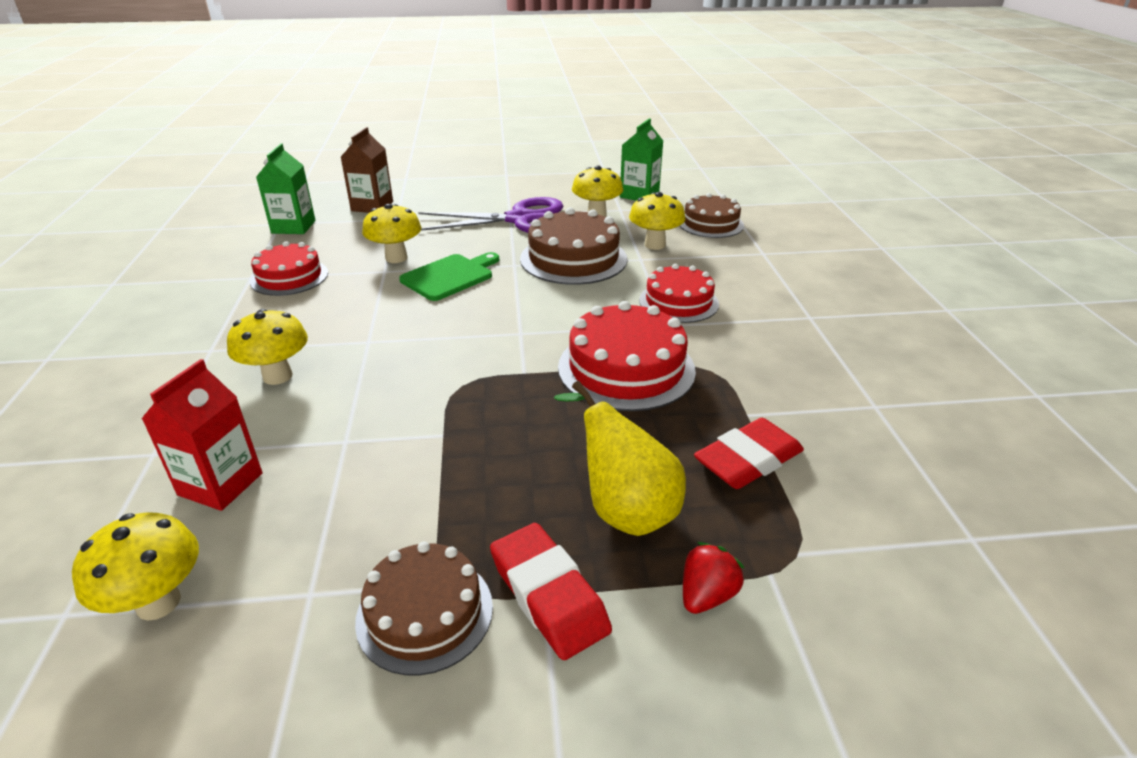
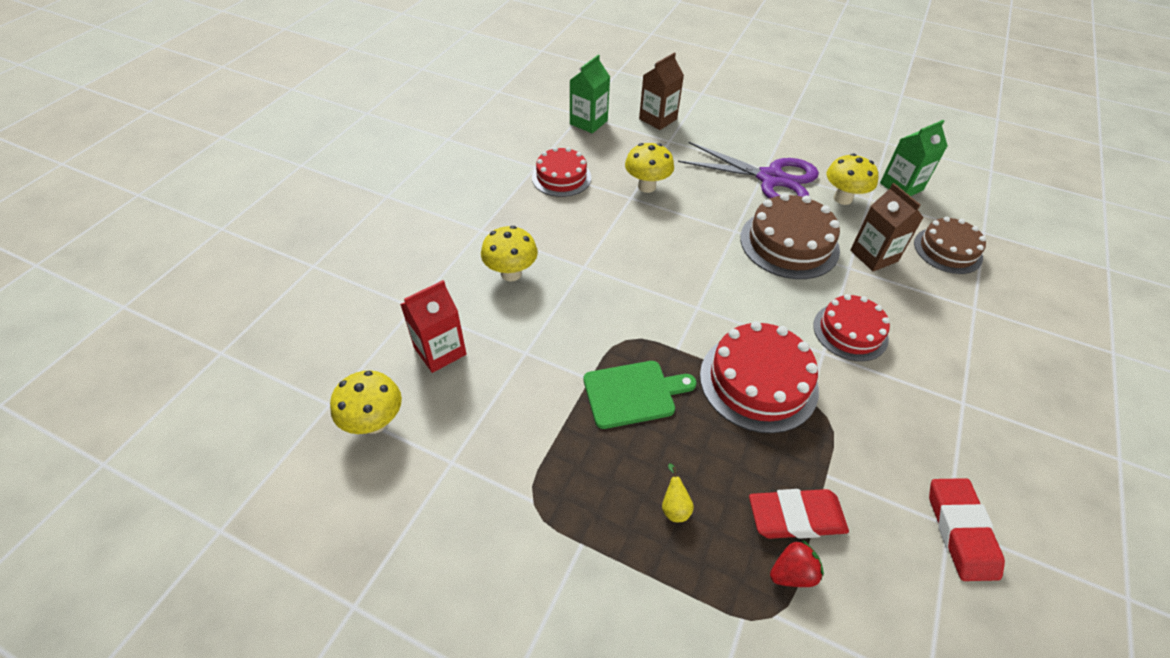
camera: 30 degrees right, 15 degrees up
brown cake [355,541,493,675] -> none
green cutting board [399,252,499,301] -> green cutting board moved to [584,361,697,429]
red eraser [490,523,612,660] -> red eraser moved to [929,478,1005,581]
yellow pear [554,381,686,536] -> yellow pear [662,463,694,522], size x0.43
yellow mushroom [629,192,685,250] -> brown carton [850,183,924,272]
red strawberry [683,542,744,614] -> red strawberry moved to [770,540,824,587]

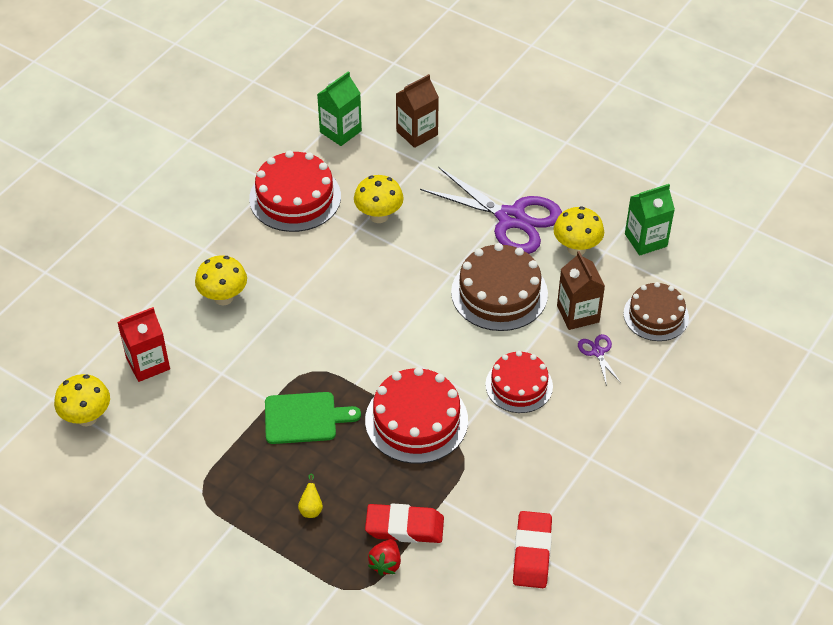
camera: 10 degrees right, 0 degrees up
red cake [532,147,591,197] -> red cake [249,150,341,232], size x1.50
red strawberry [770,540,824,587] -> red strawberry turned 120 degrees clockwise [368,539,401,576]
none -> purple scissors [578,334,621,386]

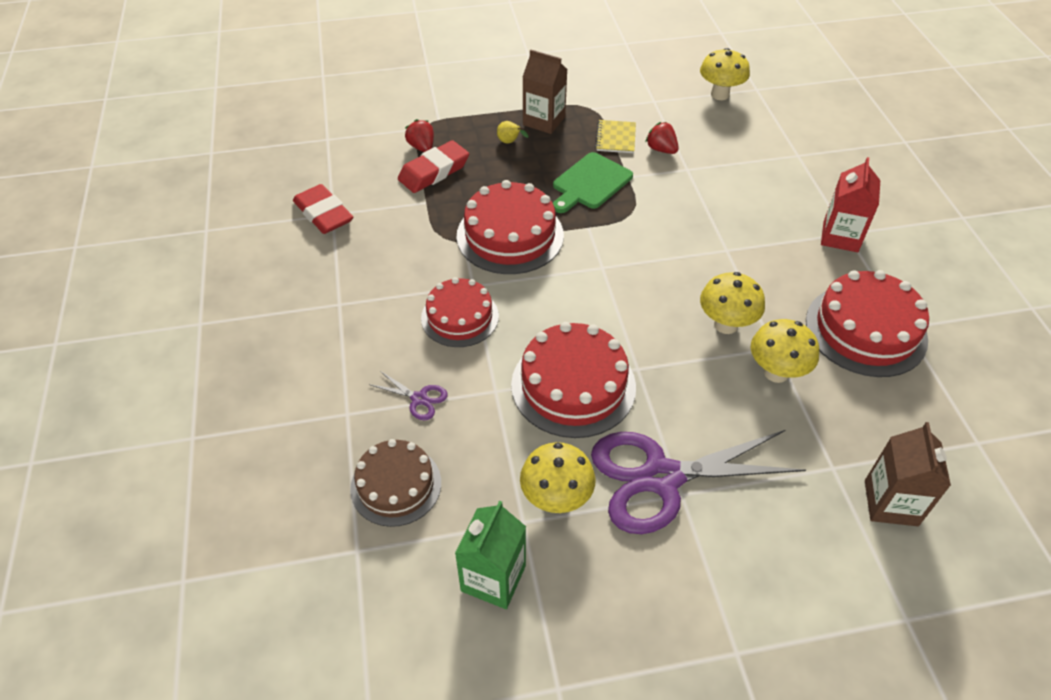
camera: 135 degrees right, 0 degrees up
red carton [117,307,170,382] -> red carton moved to [821,157,880,252]
yellow mushroom [195,255,247,305] -> yellow mushroom moved to [700,272,765,334]
green carton [317,71,362,146] -> none
brown cake [451,243,548,331] -> red cake [511,322,636,438]
brown carton [557,251,605,330] -> brown carton moved to [523,50,567,134]
none -> yellow notebook [595,120,636,153]
none -> red strawberry [645,122,679,154]

